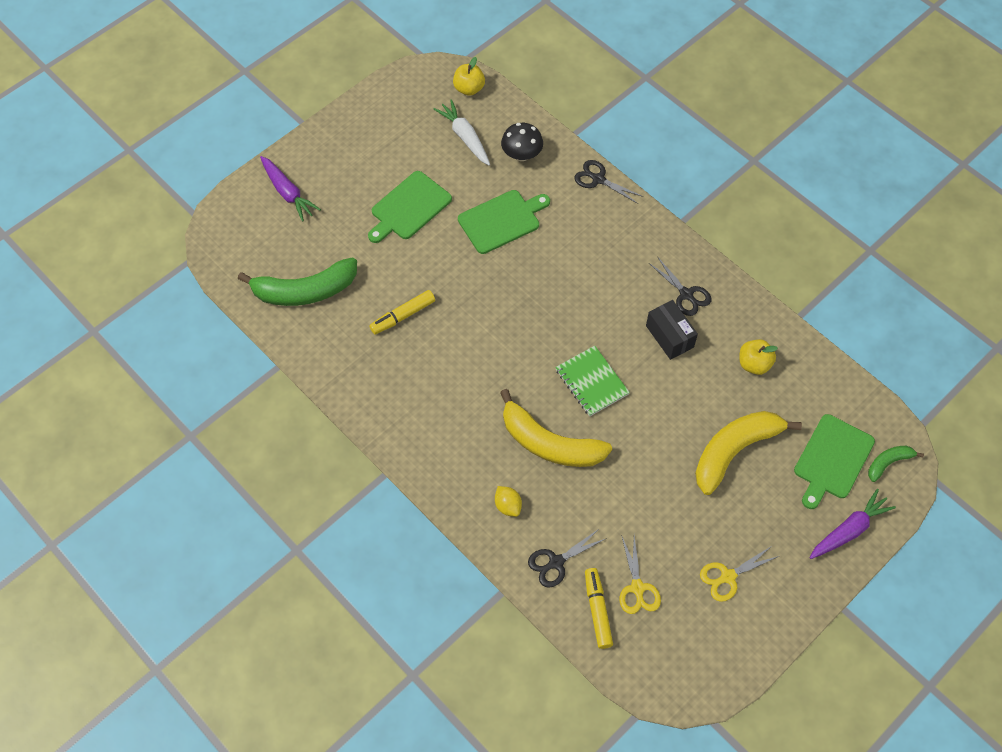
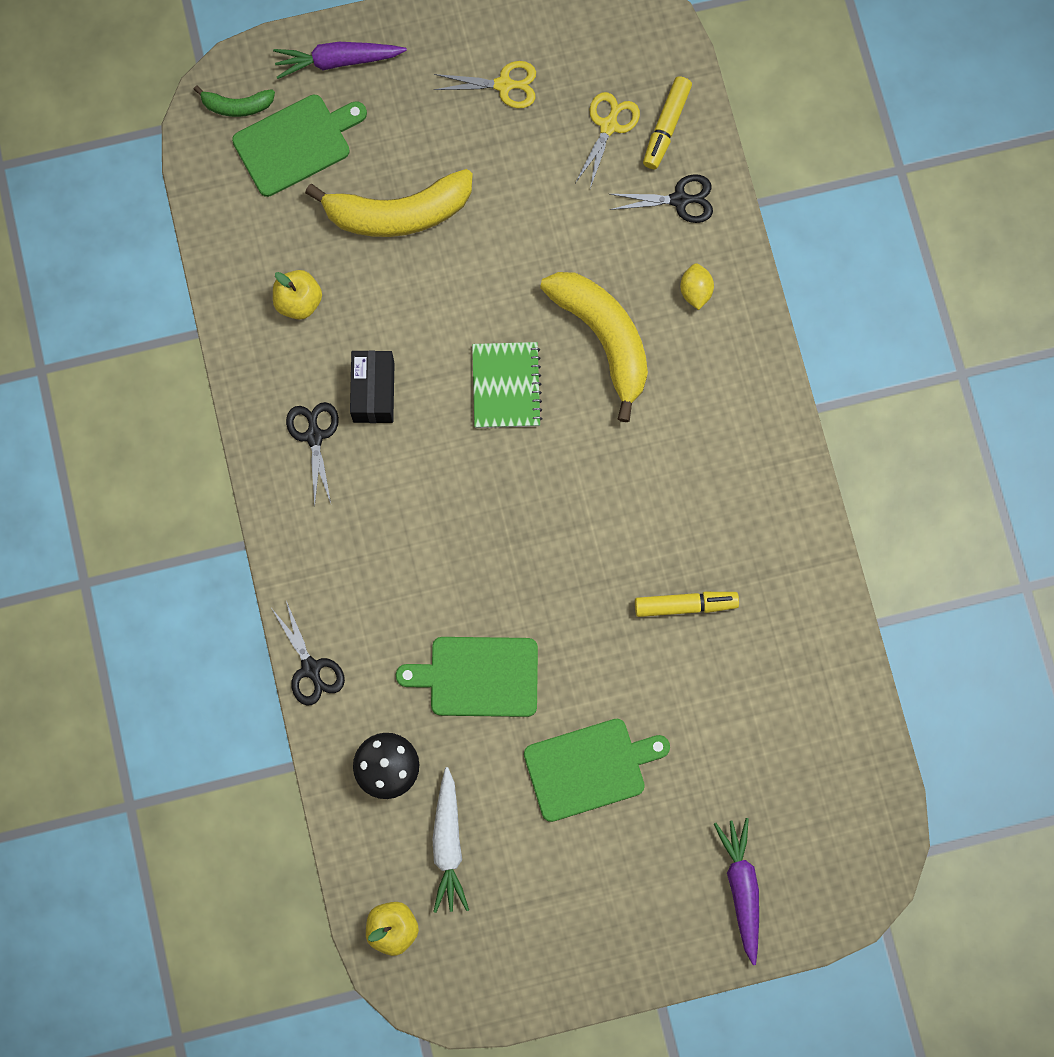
camera: 150 degrees left, 15 degrees up
green banana [238,257,357,306] -> none

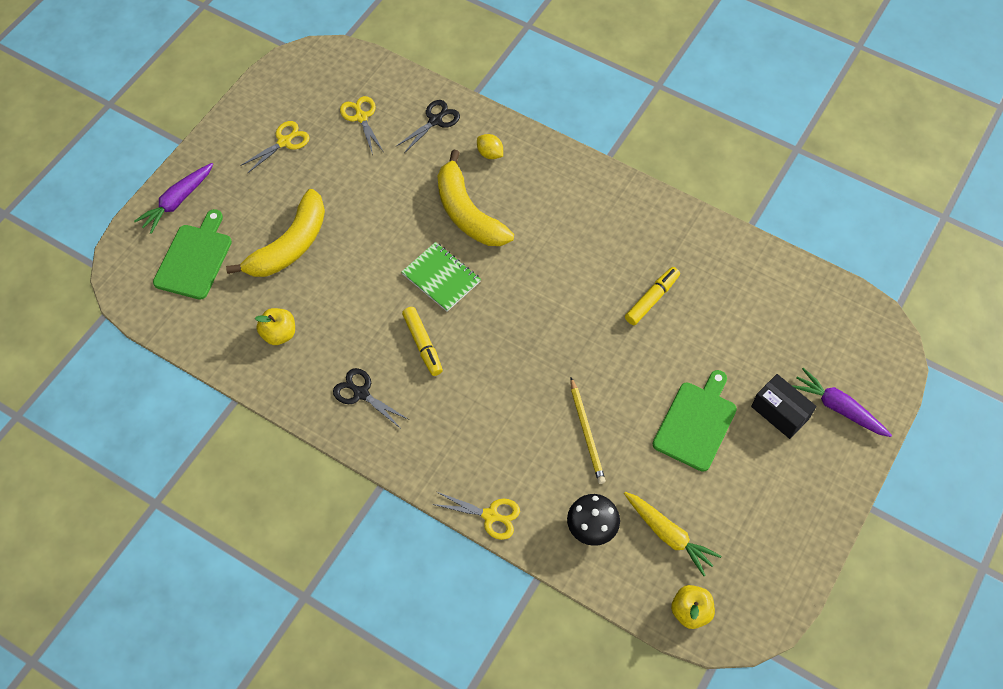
camera: 45 degrees left, 15 degrees down
green banana [193,86,275,117] -> none
black scissors [272,601,345,706] -> yellow scissors [432,492,520,540]
black box [350,351,395,423] -> black box moved to [751,374,817,439]
green cutting board [396,637,538,717] -> yellow pencil [570,377,606,484]
white carrot [432,767,469,913] -> yellow carrot [624,492,721,576]
yellow banana [540,272,648,422] -> yellow banana turned 135 degrees counterclockwise [438,150,514,246]
yellow marker [643,76,692,169] -> yellow marker moved to [402,307,443,376]

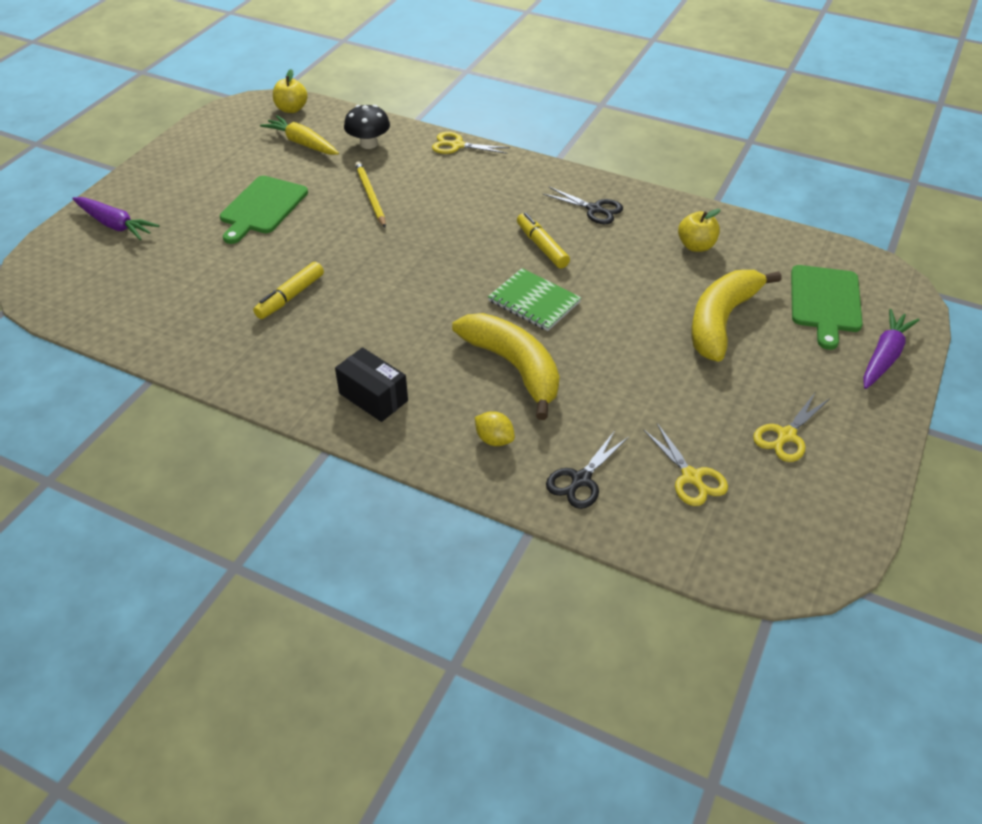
camera: 175 degrees right, 15 degrees down
black box [751,374,817,439] -> black box moved to [335,347,408,422]

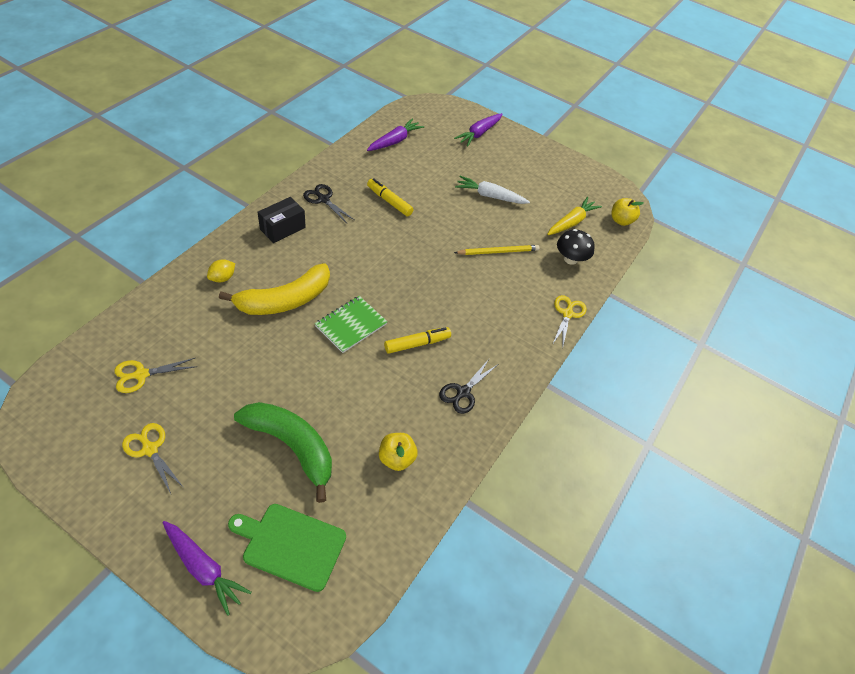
camera: 90 degrees right, 5 degrees up
green cutting board [220,176,308,244] -> white carrot [455,176,530,204]
black scissors [546,431,629,509] -> black scissors moved to [303,184,354,223]
yellow banana [691,270,782,362] -> green banana [234,402,332,503]
none -> purple carrot [367,118,424,151]

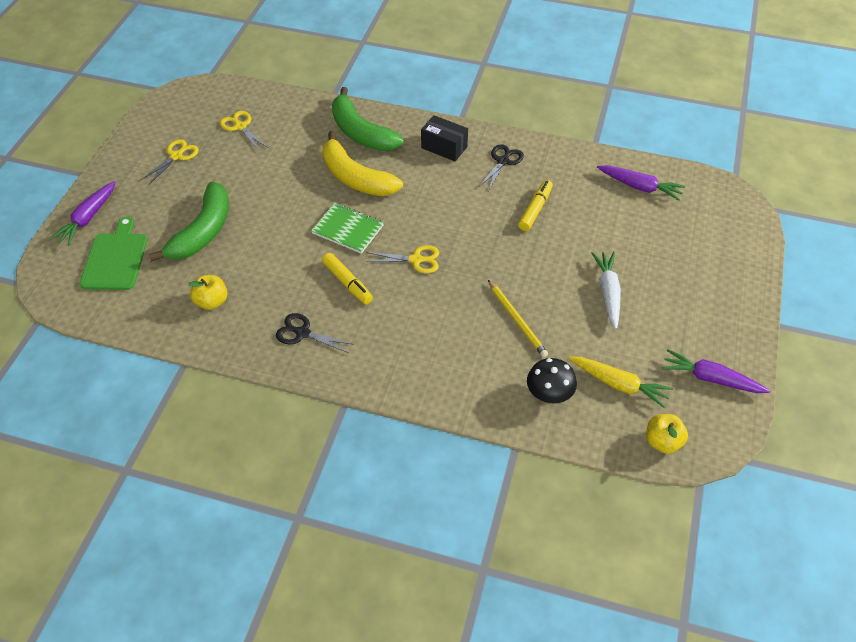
camera: 80 degrees right, 0 degrees up
yellow lemon [207,259,235,282] -> green banana [332,87,404,151]
purple carrot [454,113,503,147] -> purple carrot moved to [662,349,770,393]
yellow scissors [553,295,586,349] -> yellow scissors moved to [365,245,439,273]

